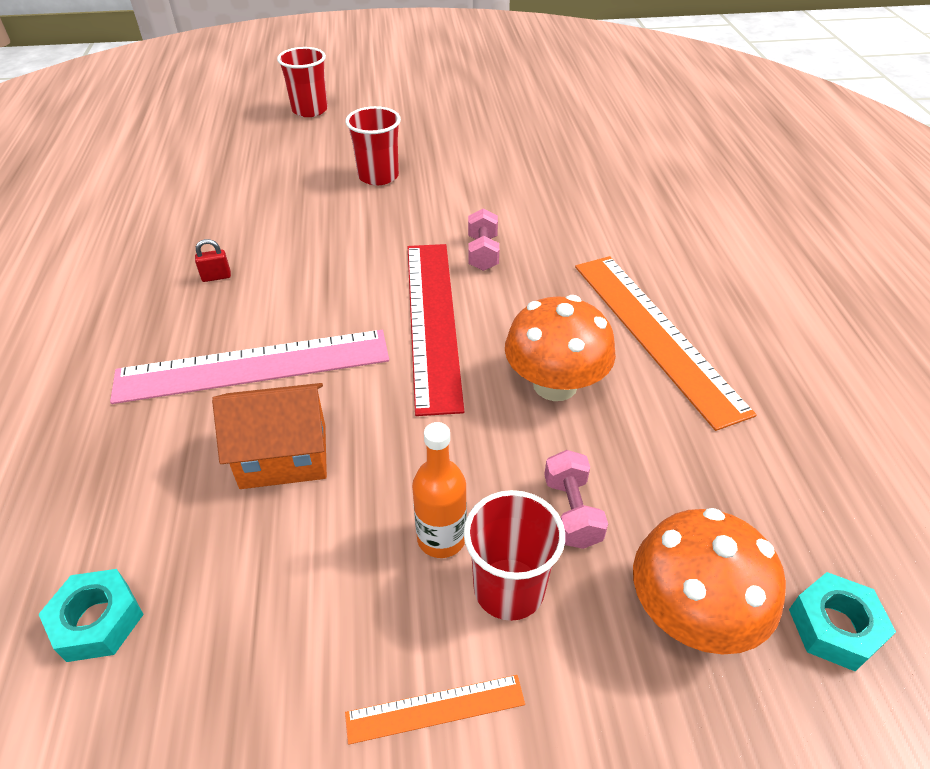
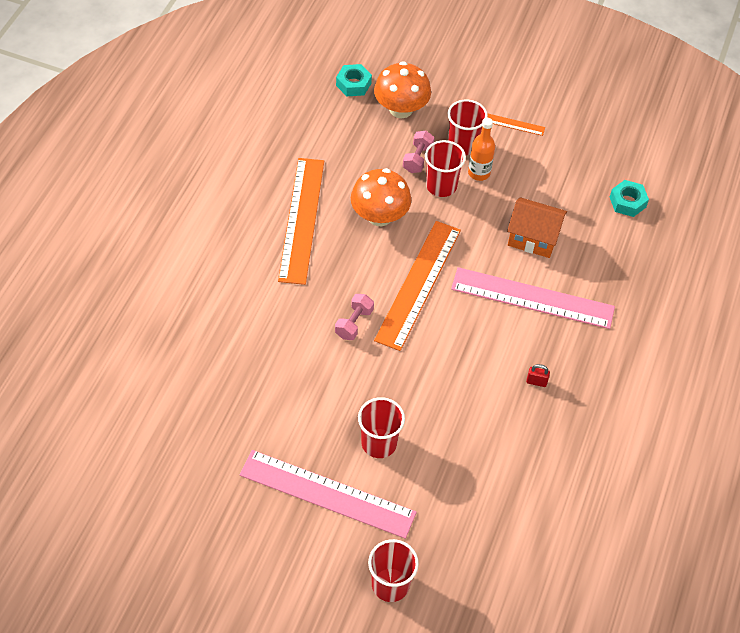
camera: 155 degrees left, 10 degrees up
red ruler [408,244,464,416] -> orange ruler [374,221,461,351]
none -> pink ruler [240,450,417,539]
none -> red cup [425,140,466,197]

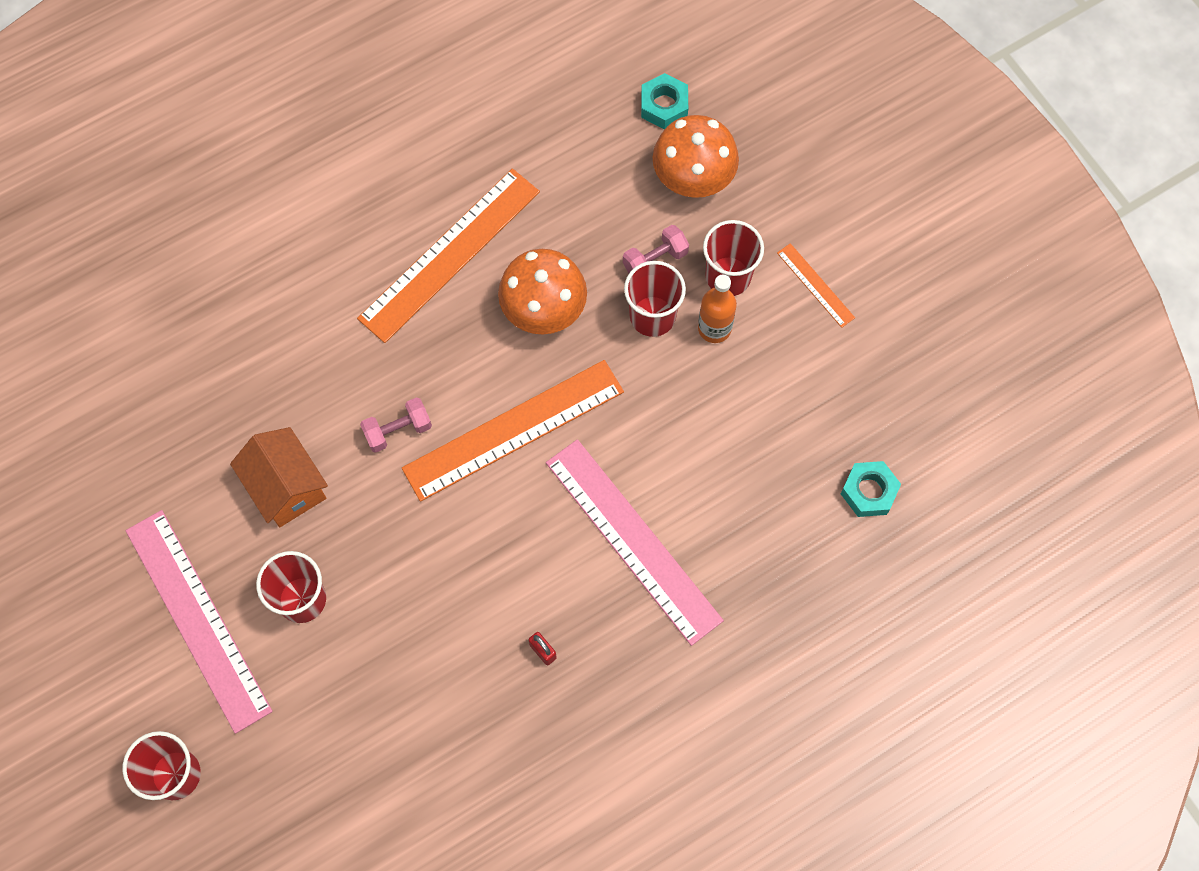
camera: 40 degrees right, 15 degrees up
orange house [507,197,567,258] -> orange house moved to [230,427,328,527]

